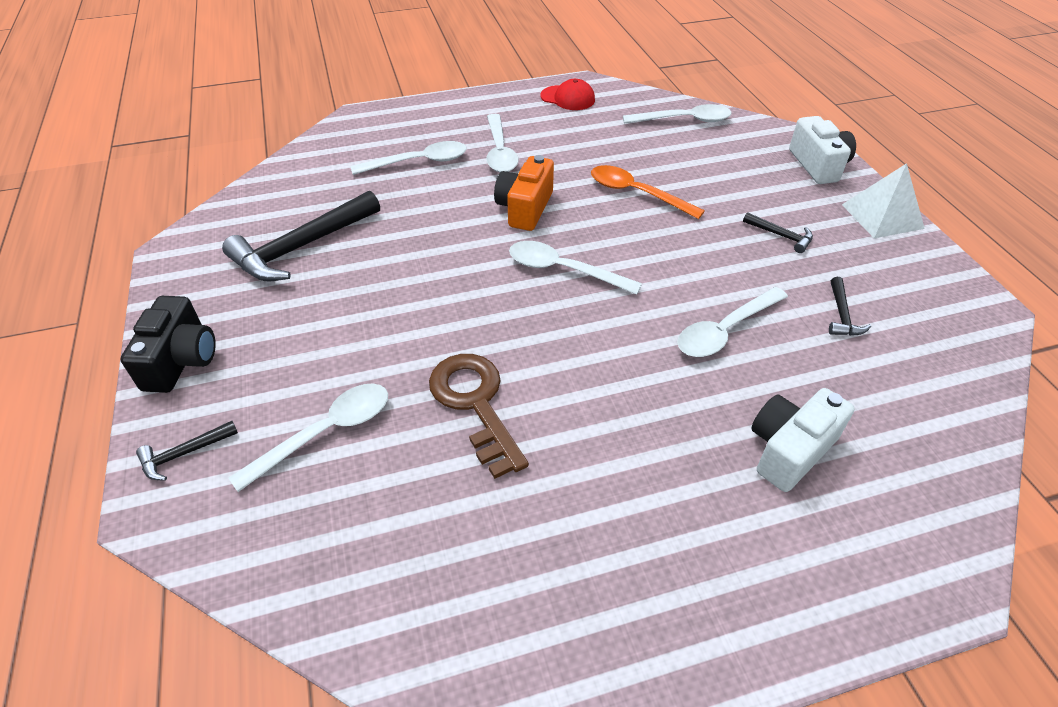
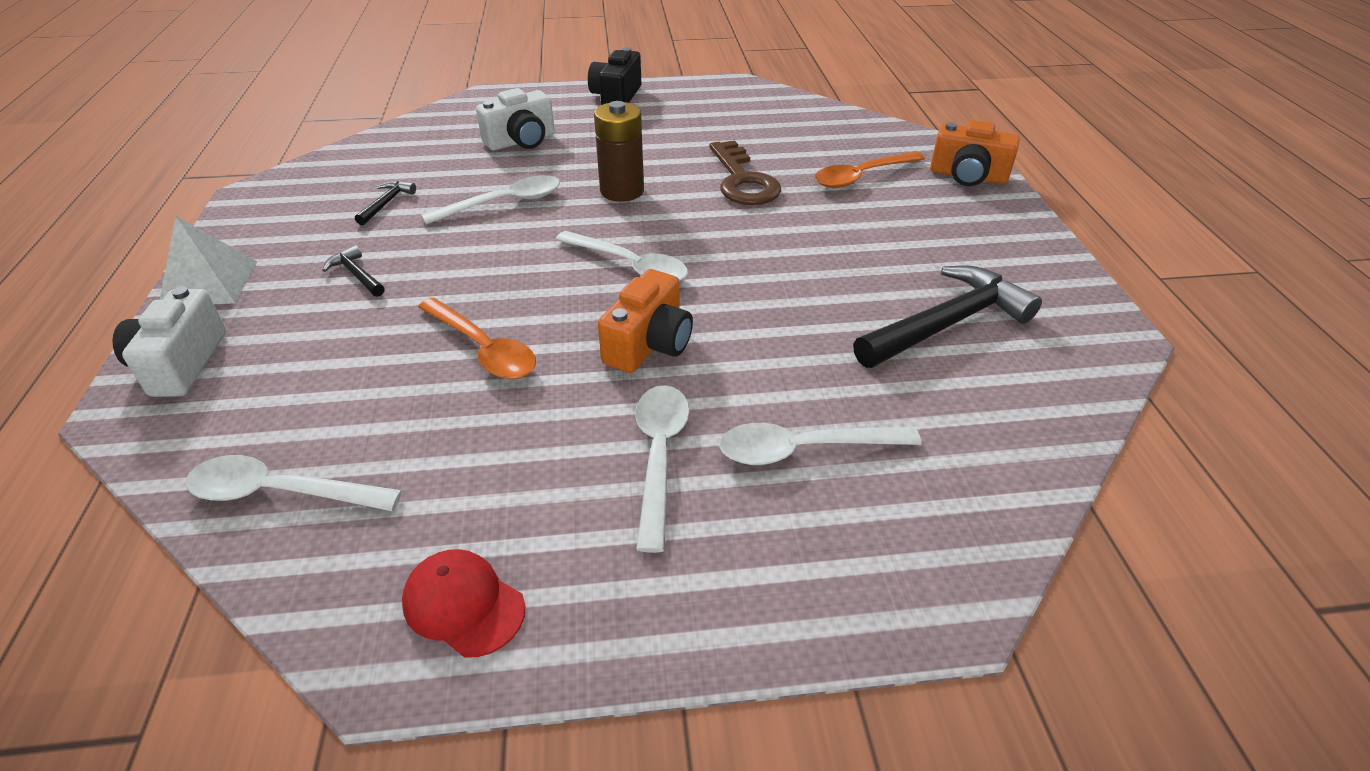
camera: 170 degrees left, 5 degrees down
black camera [120,296,216,393] -> black camera moved to [588,47,641,105]
black hammer [136,421,238,481] -> orange camera [930,120,1020,186]
white spoon [229,384,388,492] -> orange spoon [815,151,925,188]
none -> brown battery [594,101,644,202]

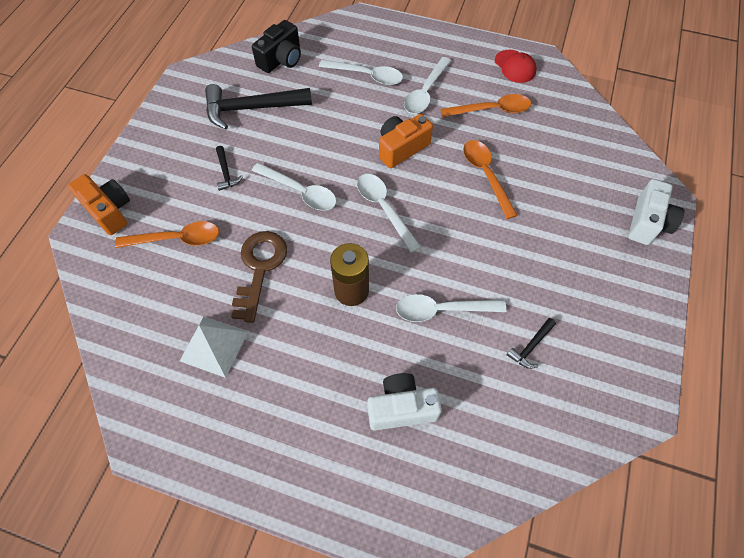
camera: 155 degrees left, 20 degrees up
white pyramid [160,216,257,304] -> white pyramid moved to [180,317,248,378]
white spoon [185,455,402,511] -> white spoon moved to [252,163,336,211]
black hammer [322,245,385,297] -> black hammer moved to [216,146,243,191]
black camera [588,47,641,105] -> black camera moved to [252,20,301,73]
none -> orange spoon [440,94,531,117]

